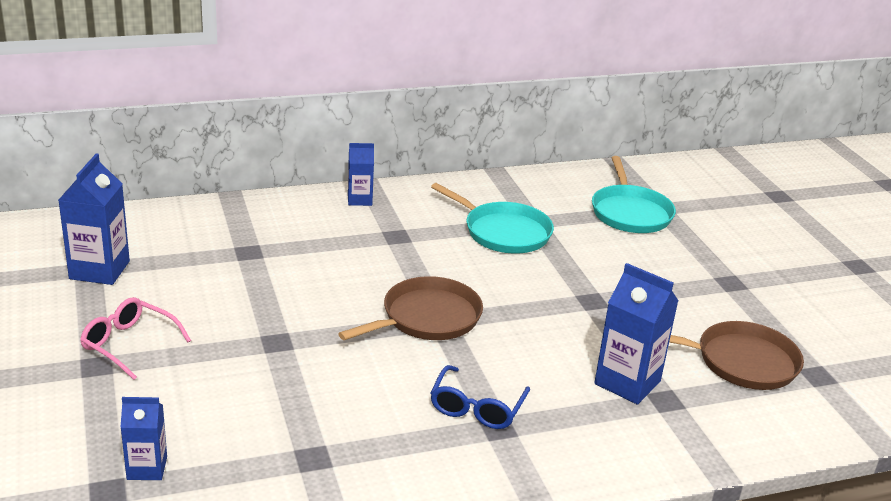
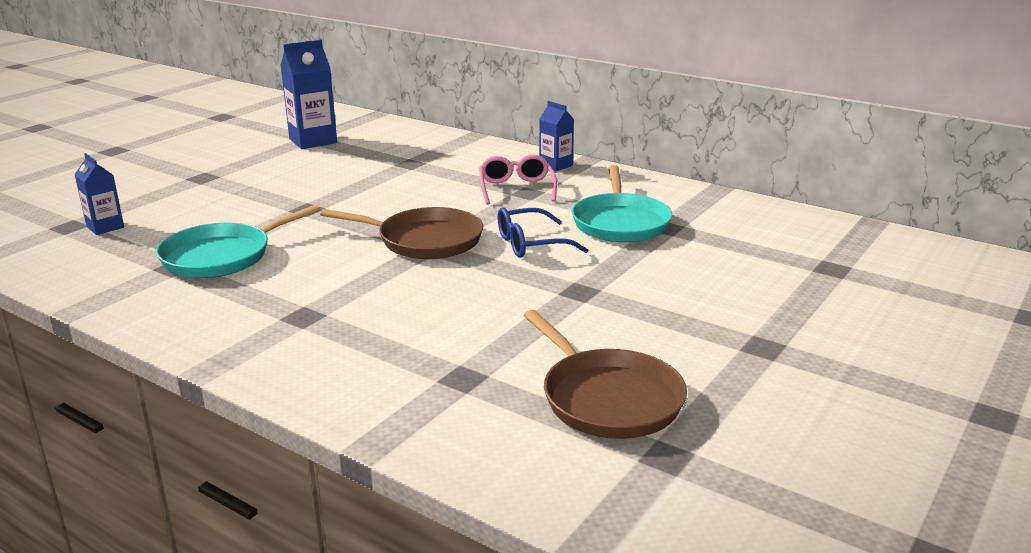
camera: 55 degrees right, 5 degrees down
pink glasses [80,297,191,380] -> pink glasses moved to [479,155,557,205]
blue glasses [430,365,530,429] -> blue glasses moved to [497,207,588,258]
turquoise pan [592,156,676,233] -> turquoise pan moved to [156,205,320,278]
blue carton [594,263,678,405] -> none

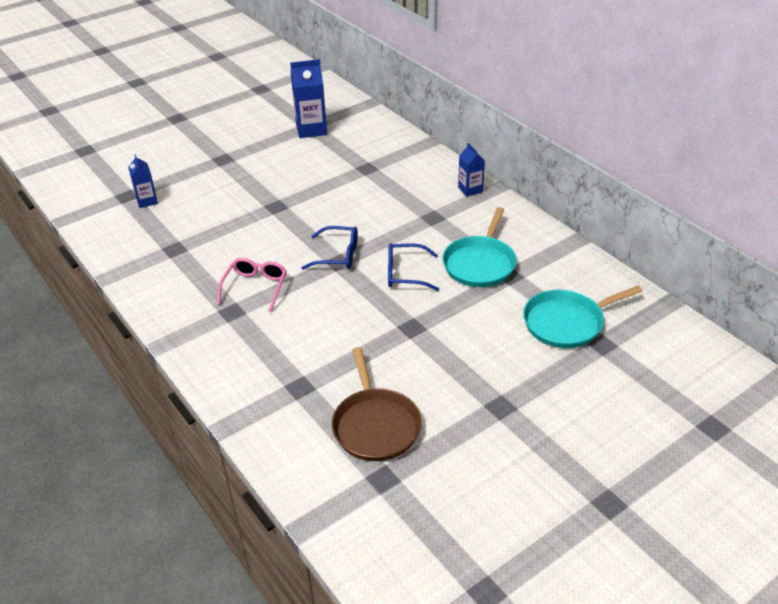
camera: 20 degrees right, 15 degrees up
turquoise pan [156,205,320,278] -> turquoise pan moved to [523,286,642,348]
brown pan [320,207,483,259] -> blue glasses [302,226,358,270]
pink glasses [479,155,557,205] -> pink glasses moved to [217,258,287,312]

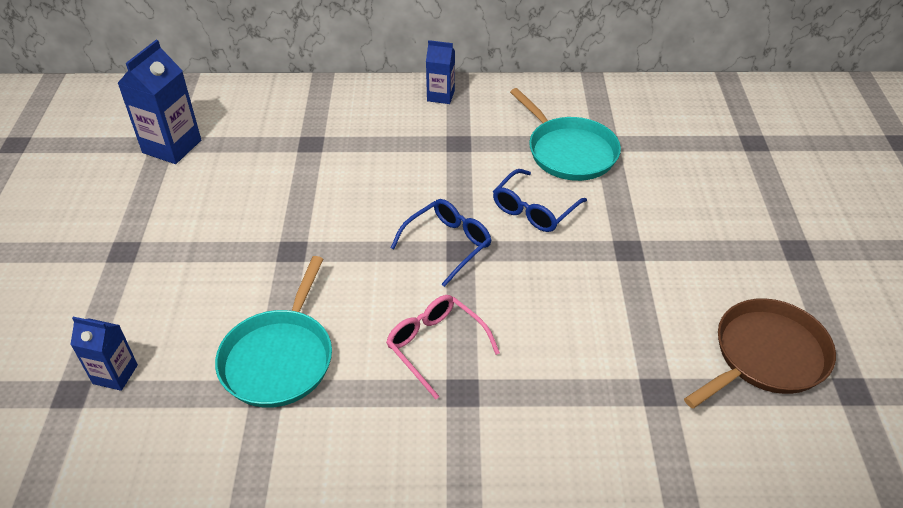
camera: 55 degrees left, 5 degrees up
brown pan [332,347,421,461] -> brown pan turned 60 degrees counterclockwise [684,298,836,408]
turquoise pan [523,286,642,348] -> turquoise pan moved to [215,256,332,408]

